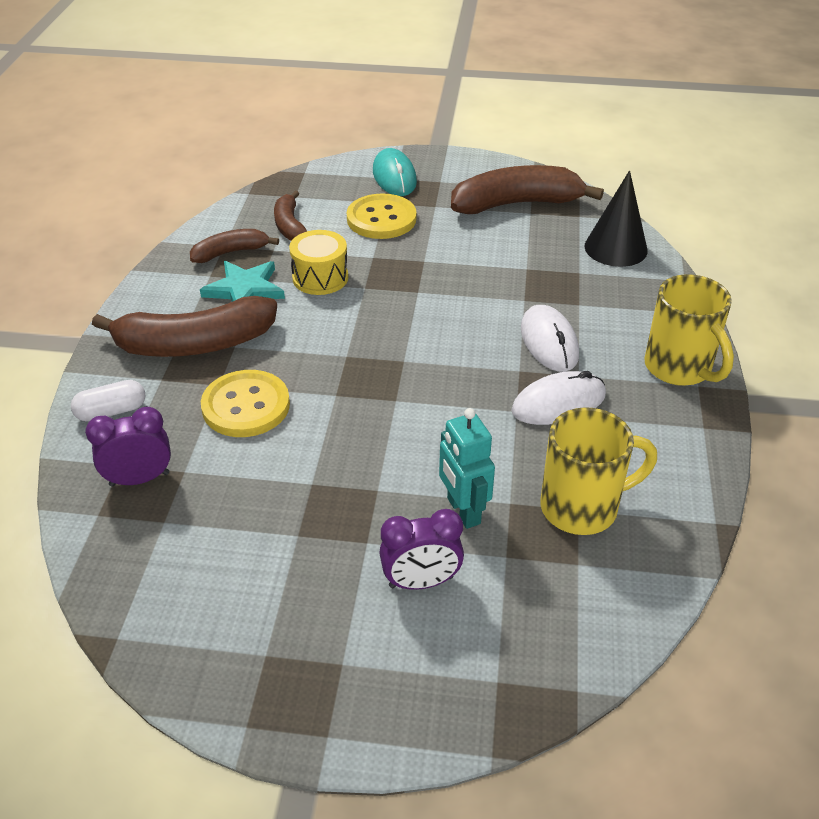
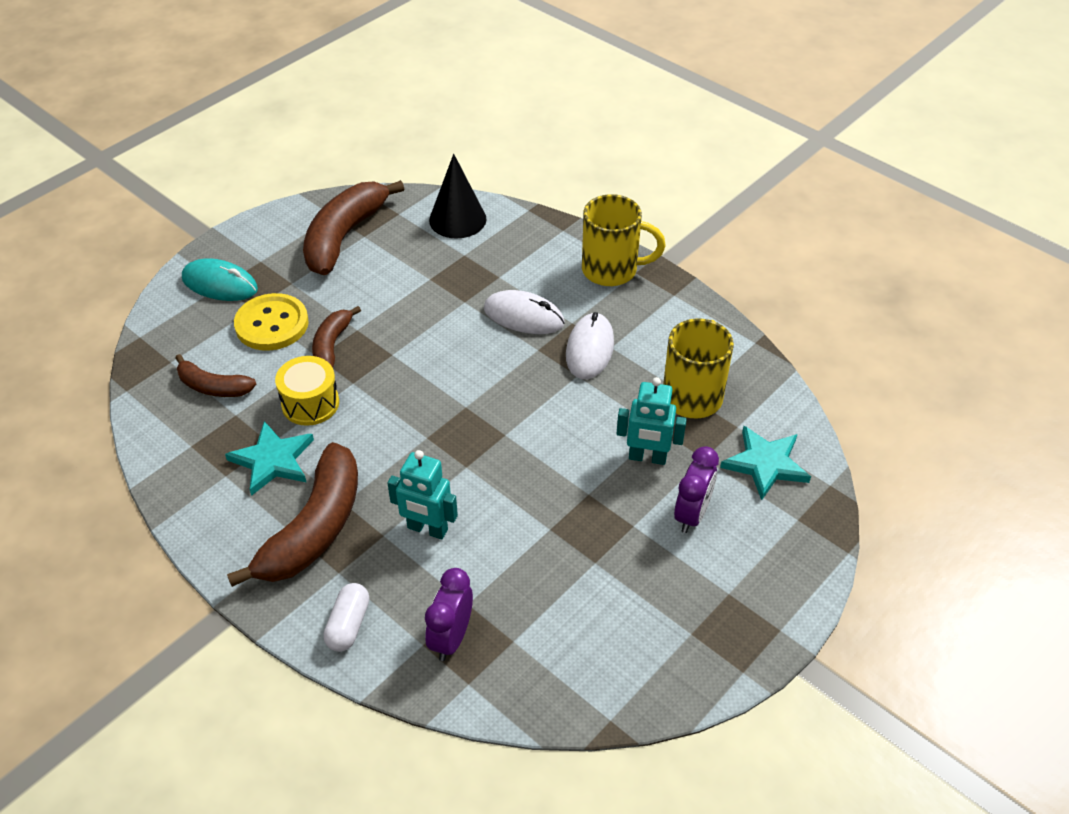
camera: 55 degrees left, 5 degrees up
brown banana [190,229,279,263] -> brown banana moved to [312,306,361,368]
yellow button [201,370,290,437] -> turquoise robot [387,450,458,539]
none -> turquoise star [720,426,811,500]

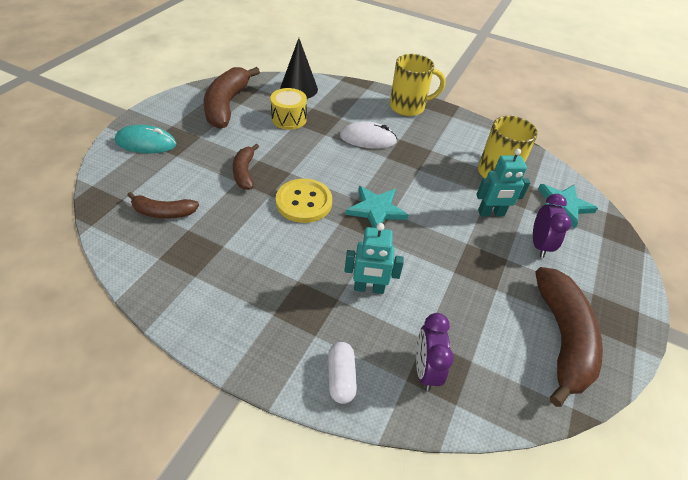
camera: 20 degrees left, 0 degrees up
turquoise star [225,421,314,496] -> turquoise star moved to [345,186,408,228]
brown banana [227,442,358,587] -> brown banana moved to [535,267,603,407]
yellow button [234,293,309,351] -> yellow button moved to [276,179,332,223]
yellow drum [275,356,339,426] -> yellow drum moved to [270,88,307,130]
white mouse [566,312,614,379] -> none

